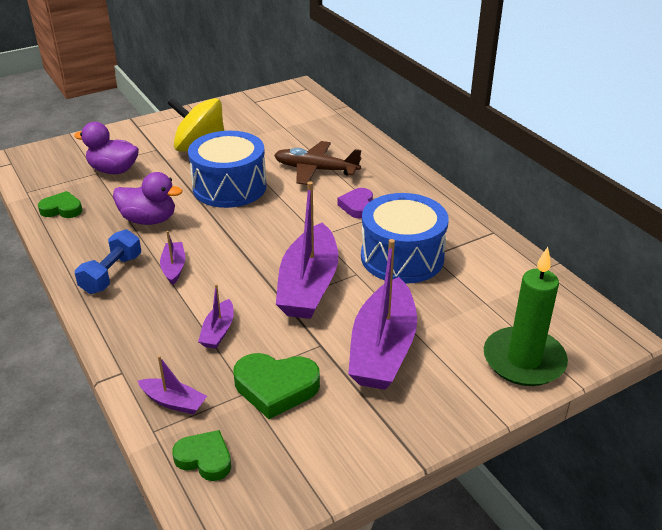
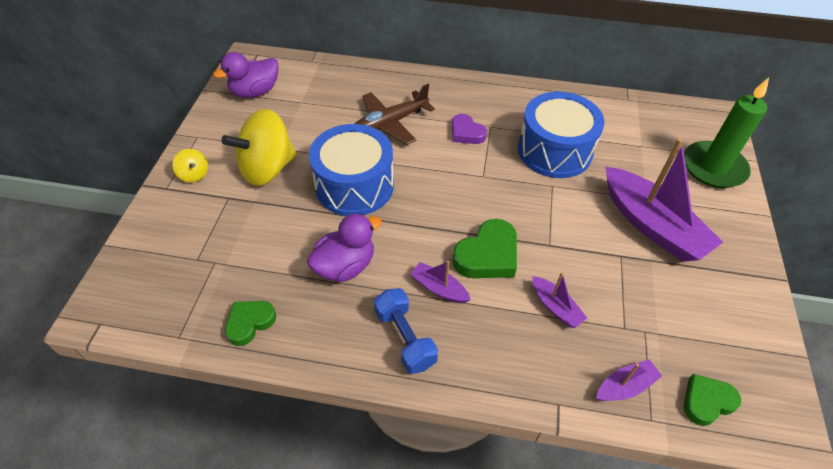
camera: 50 degrees left, 15 degrees up
purple duck [74,122,139,174] -> purple duck moved to [213,52,279,98]
green heart [234,353,320,419] -> green heart moved to [452,219,517,278]
purple boat [276,181,338,319] -> none
none -> yellow spinning top [172,149,208,183]

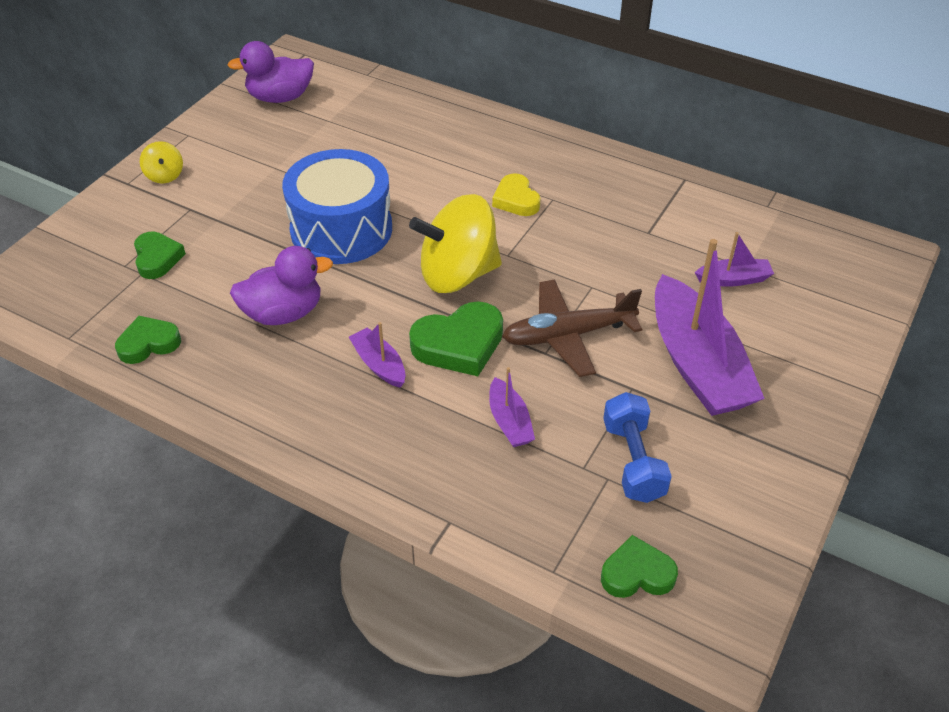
camera: 20 degrees right, 5 degrees down
yellow spinning top [221,109,297,186] -> yellow spinning top moved to [409,194,502,293]
brown plane [355,84,435,145] -> brown plane moved to [502,279,642,377]
blue dumbbell [374,288,438,374] -> blue dumbbell moved to [603,392,672,503]
purple heart [452,114,487,144] -> yellow heart [492,173,541,216]
blue drum [518,92,605,178] -> none
purple boat [596,359,662,401] -> purple boat moved to [695,232,774,287]
green candle [684,78,769,188] -> none
none -> green heart [134,232,186,279]

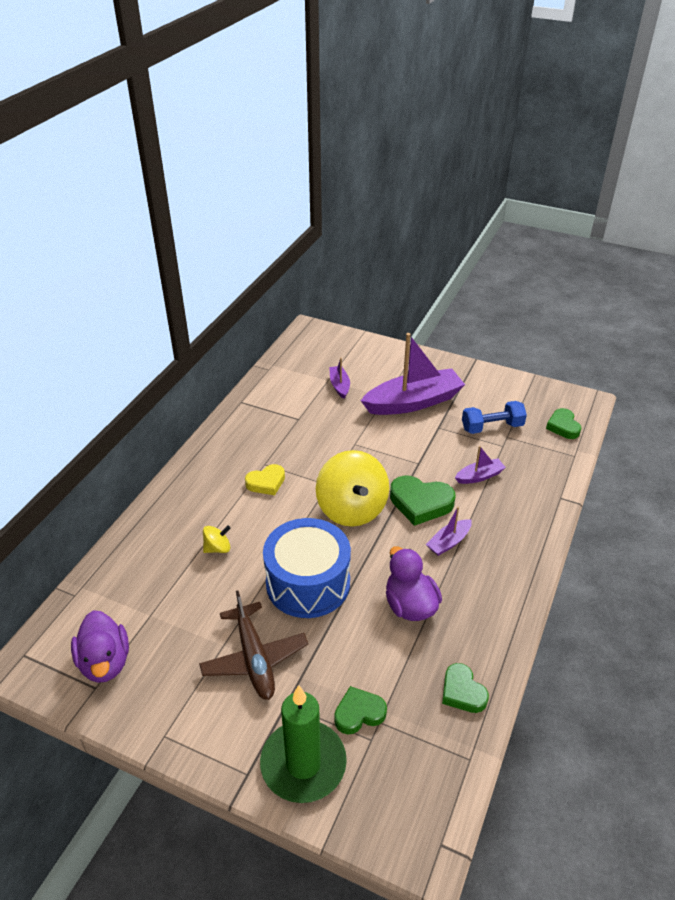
camera: 95 degrees left, 5 degrees down
yellow spinning top [140,141,183,184] -> yellow spinning top moved to [203,525,230,553]
green heart [409,301,503,376] -> green heart turned 135 degrees clockwise [390,475,455,526]
brown plane [502,279,642,377] -> brown plane moved to [199,590,308,700]
none -> green candle [260,685,347,803]

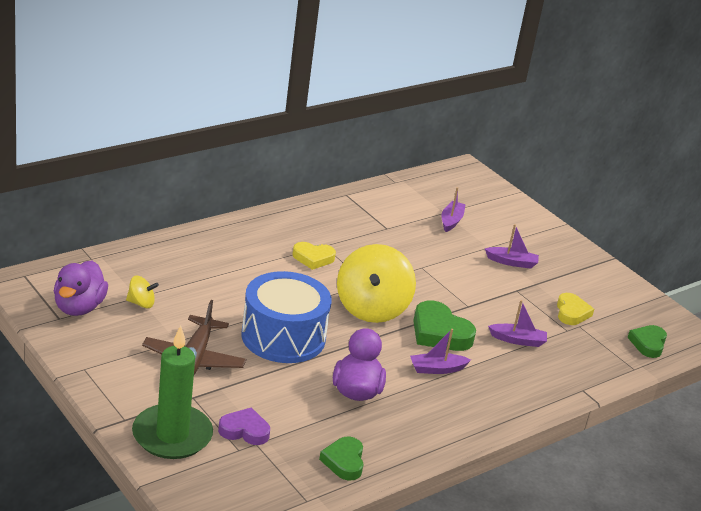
camera: 25 degrees right, 10 degrees down
yellow spinning top [203,525,230,553] -> yellow spinning top moved to [126,276,159,308]
green heart [334,686,387,734] -> purple heart [218,407,270,445]
purple boat [361,333,465,415] -> purple boat [485,224,539,269], size x0.46
blue dumbbell [462,401,527,434] -> yellow heart [557,293,594,325]

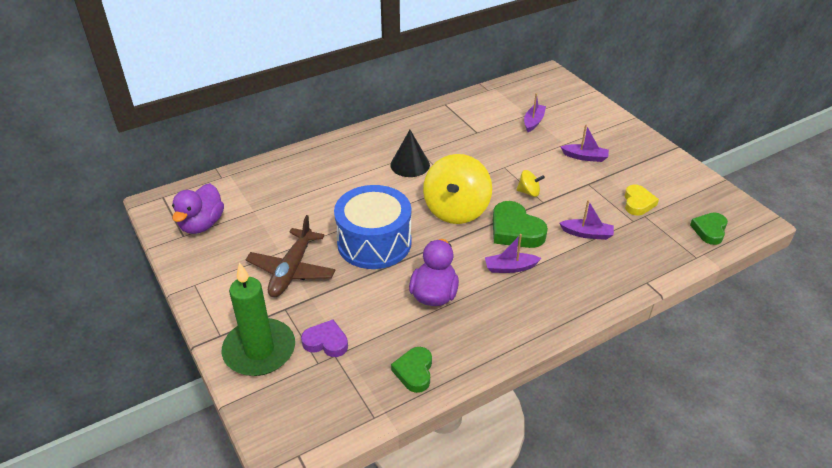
camera: 10 degrees right, 10 degrees up
yellow spinning top [126,276,159,308] -> yellow spinning top moved to [516,170,545,197]
yellow heart [293,242,336,270] -> black cone [390,130,430,177]

